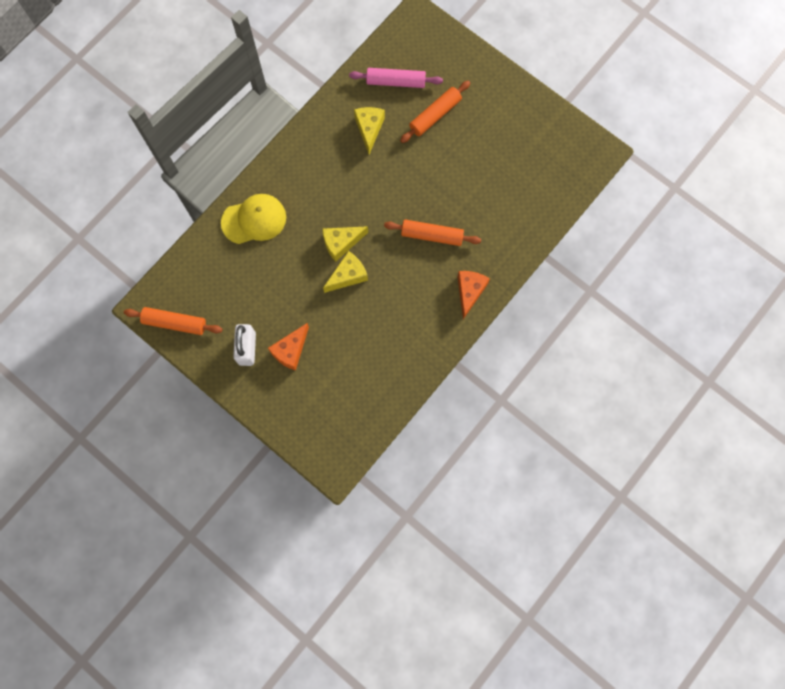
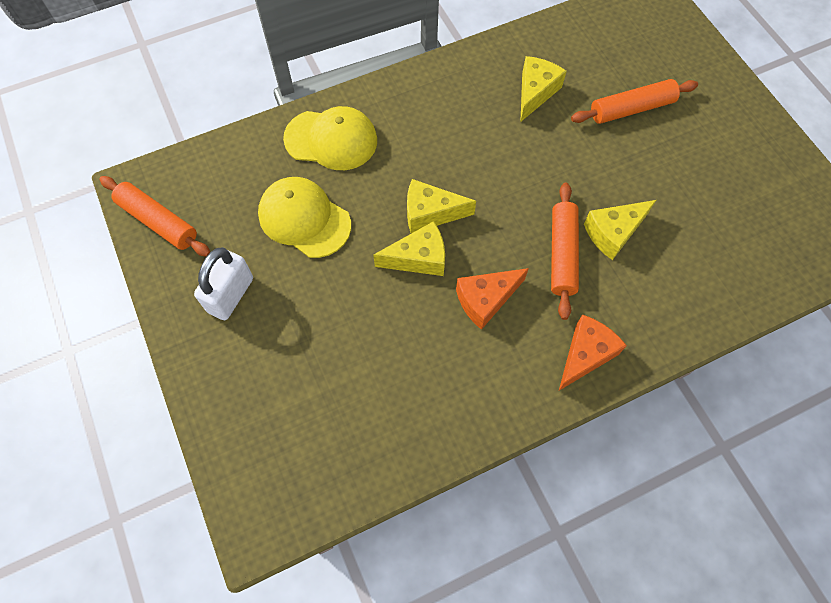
camera: 25 degrees right, 10 degrees down
orange cheese [268,323,309,371] -> orange cheese moved to [456,268,529,330]
pink rolling pin [349,68,443,88] -> none
orange rolling pin [384,220,481,246] -> orange rolling pin turned 60 degrees clockwise [551,183,579,320]
none -> yellow cap [258,177,351,258]
none -> yellow cheese [584,200,656,260]

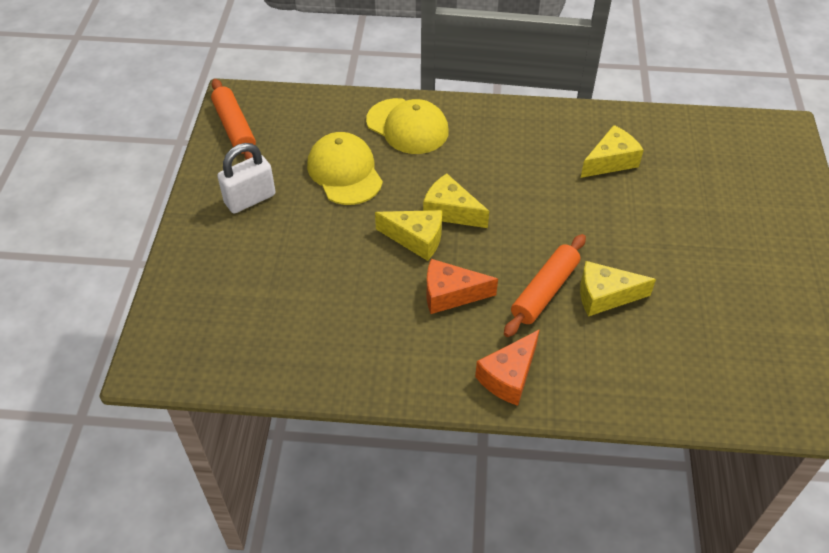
camera: 30 degrees right, 15 degrees down
orange cheese [559,314,627,390] -> orange cheese turned 150 degrees clockwise [475,329,540,406]
orange rolling pin [571,79,698,124] -> none

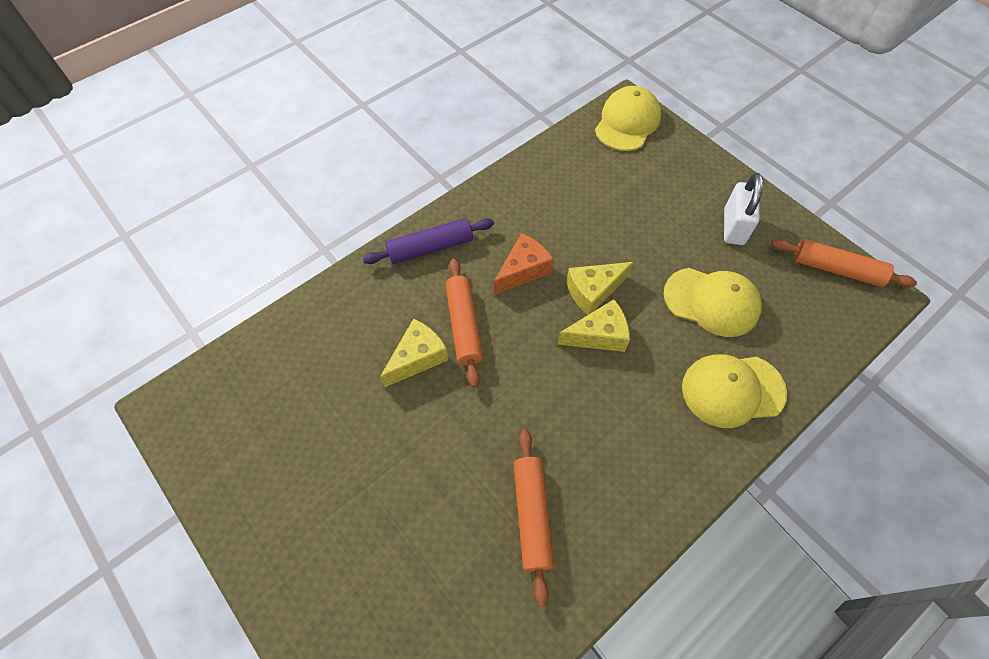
camera: 135 degrees right, 10 degrees up
orange cheese [475,329,540,406] -> purple rolling pin [363,218,494,264]
yellow cheese [581,125,644,178] -> orange rolling pin [514,430,554,607]
none -> yellow cap [595,86,661,151]

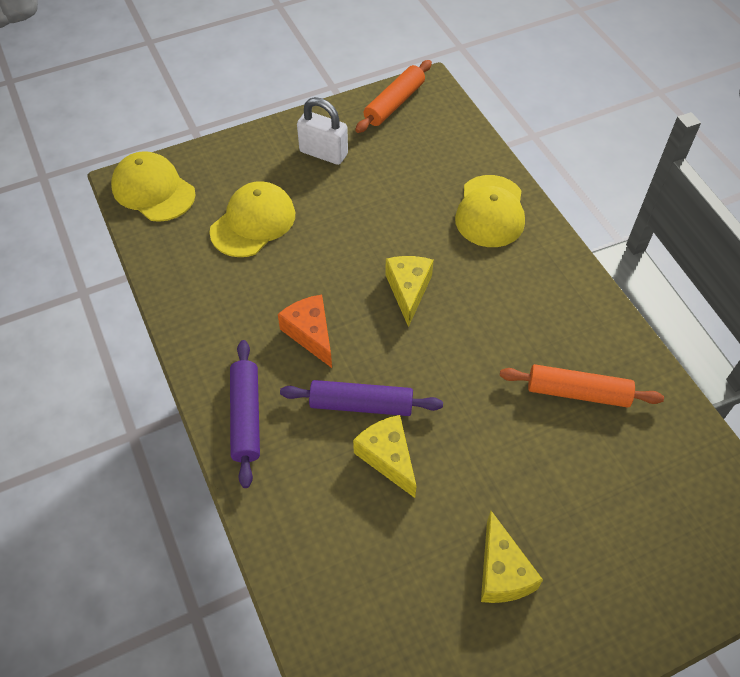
camera: 75 degrees left, 5 degrees down
orange rolling pin [445,258,483,388] -> purple rolling pin [280,380,443,416]
yellow cheese [566,262,633,315] -> yellow cheese moved to [481,511,543,603]
yellow cap [664,268,762,337] -> yellow cap moved to [209,181,295,257]

